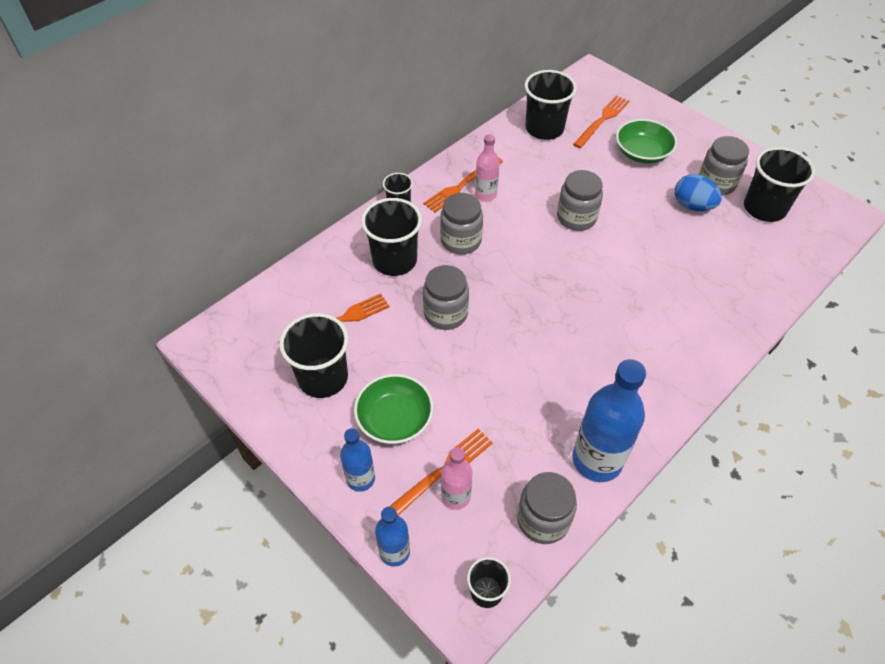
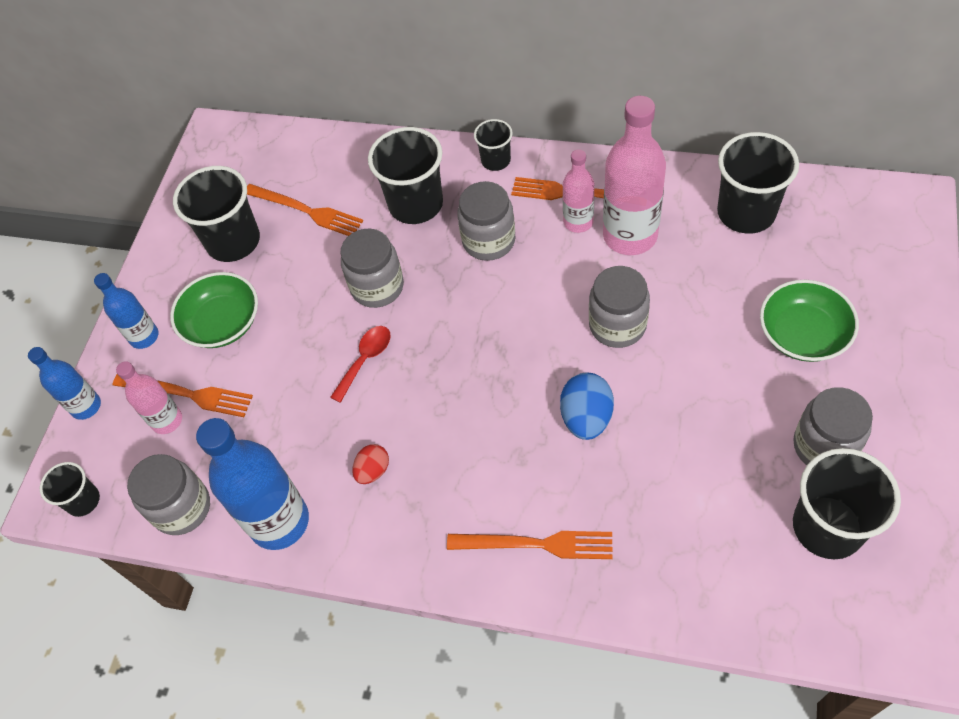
camera: 65 degrees right, 5 degrees up
orange fork [573,95,629,148] -> orange fork moved to [447,531,613,559]
blue egg [675,174,722,211] -> blue egg moved to [560,372,614,440]
none -> red spoon [330,326,390,403]
none -> red egg [352,444,389,484]
none -> pink bottle [603,96,666,255]

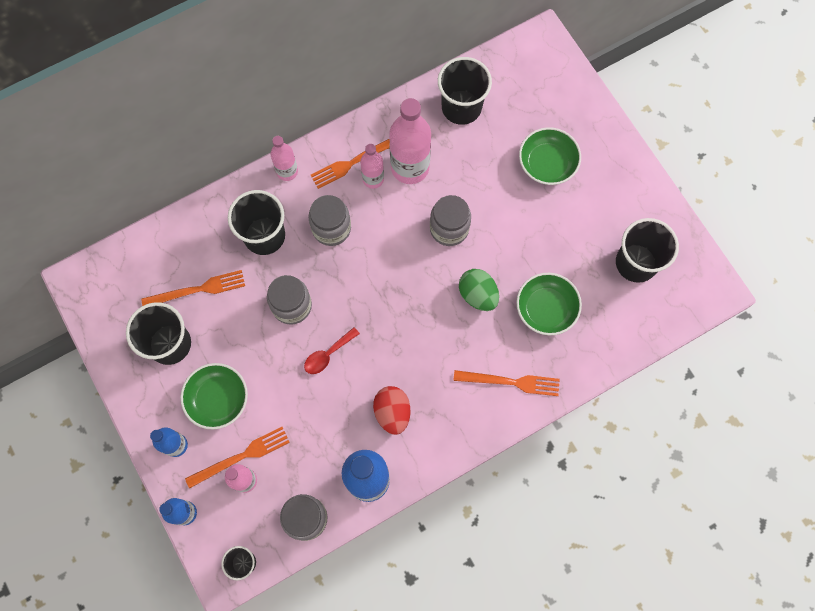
camera: 50 degrees left, 15 degrees up
red spoon [330,326,390,403] -> red spoon turned 120 degrees counterclockwise [304,327,360,374]
red egg [352,444,389,484] -> red egg [373,386,410,435], size x1.63
orange fork [447,531,613,559] -> orange fork turned 45 degrees clockwise [453,370,560,396]
black cup [474,119,513,171] -> pink bottle [271,136,298,181]
blue egg [560,372,614,440] -> green egg [459,269,499,311]
grey jar [793,387,873,465] -> none
none -> green bowl [516,273,582,335]

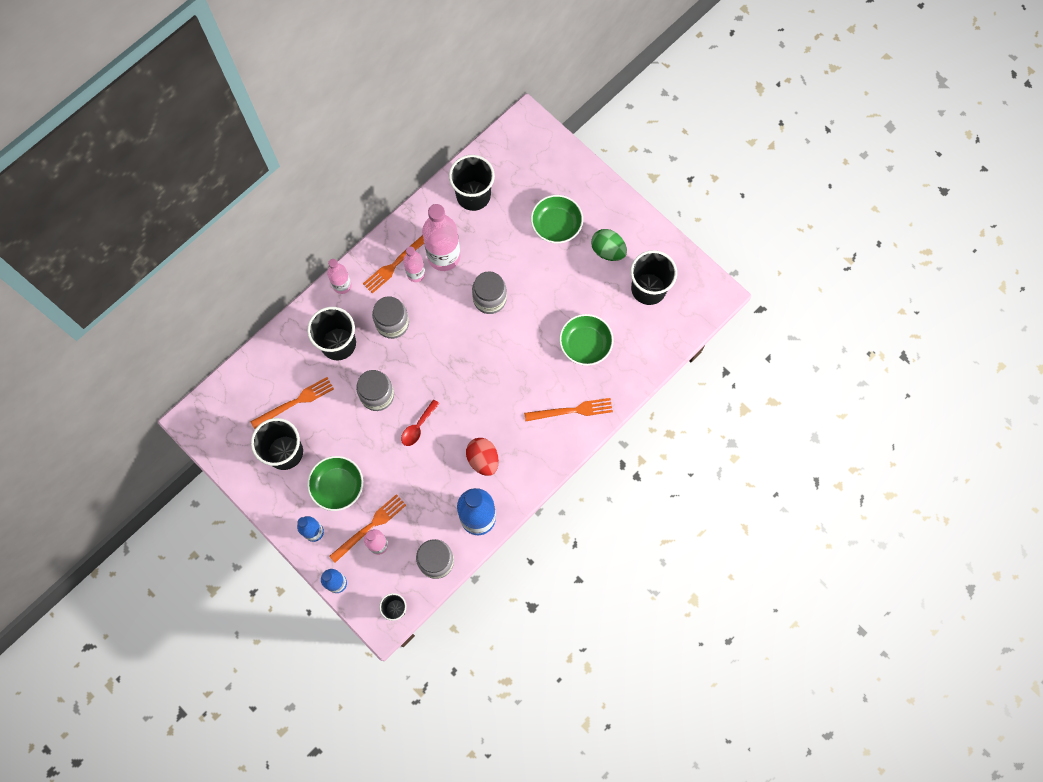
camera: 15 degrees left, 0 degrees up
green egg [459,269,499,311] -> green egg moved to [591,229,627,261]

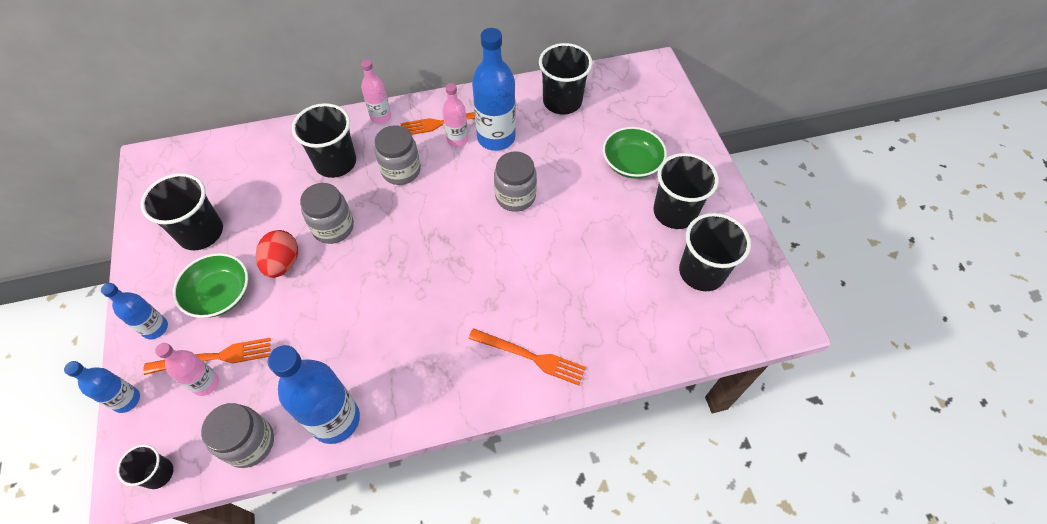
camera: 30 degrees right, 15 degrees down
orange fork [250,377,334,429] -> none
red spoon [401,399,439,446] -> none
pink bottle [422,204,460,271] -> blue bottle [472,28,516,151]
red egg [466,438,499,476] -> red egg moved to [256,230,298,278]
green bowl [559,314,614,366] -> none
green egg [591,229,627,261] -> black cup [653,153,719,229]

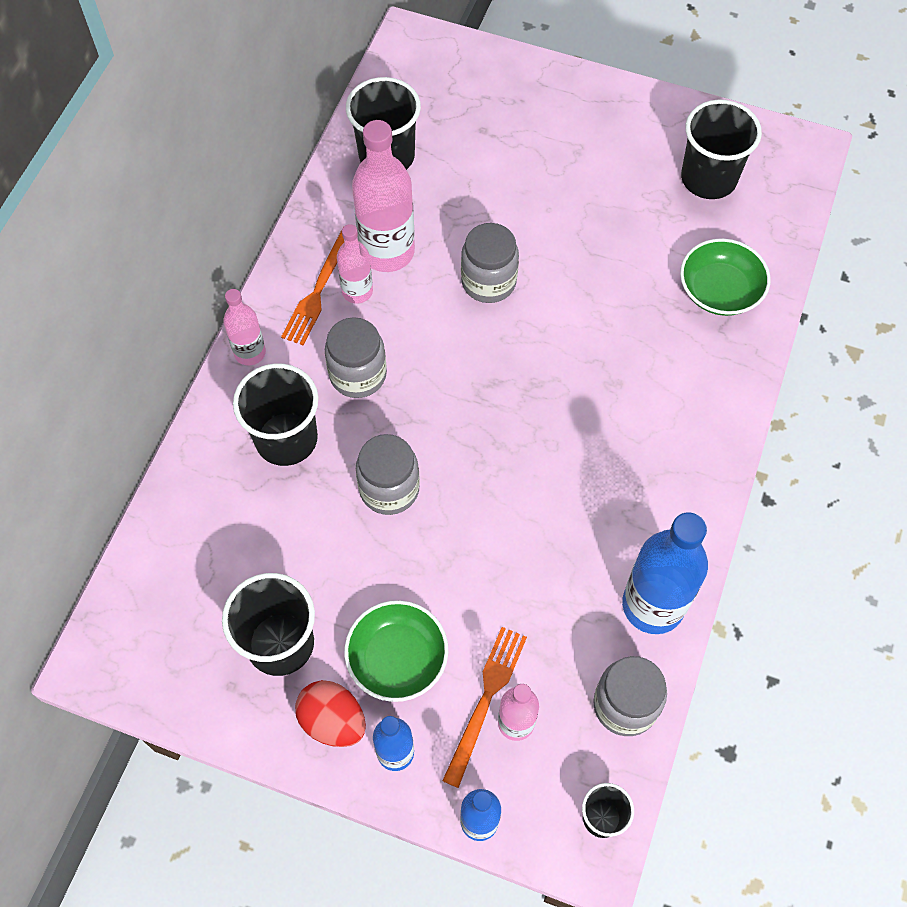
camera: 55 degrees left, 5 degrees up
red egg [256,230,298,278] -> red egg moved to [295,680,366,747]
orange fork [468,328,586,385] -> none
blue bottle [472,28,516,151] -> pink bottle [352,120,415,272]
green bowl [603,127,667,179] -> green bowl moved to [680,238,771,316]
black cup [653,153,719,229] -> none

